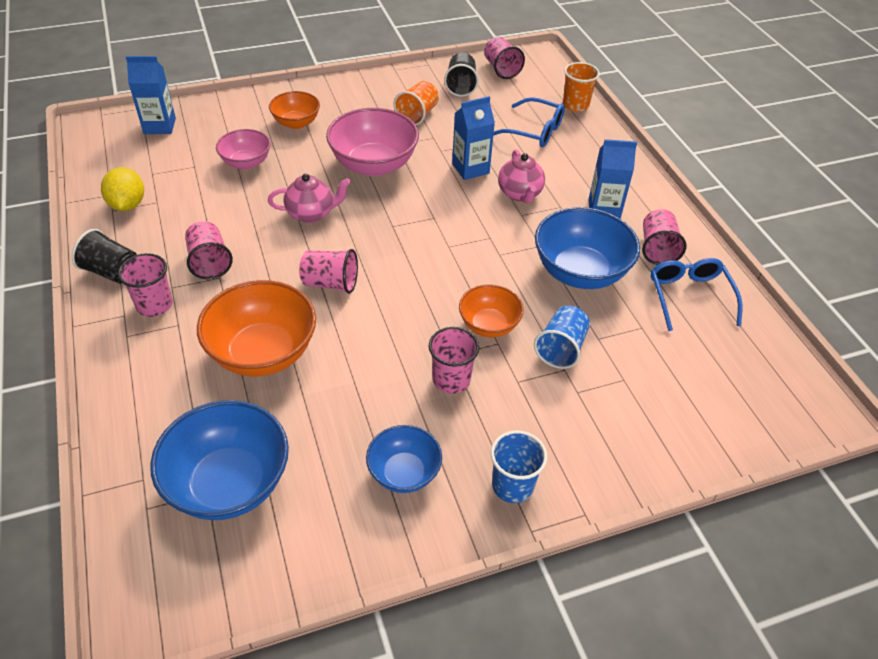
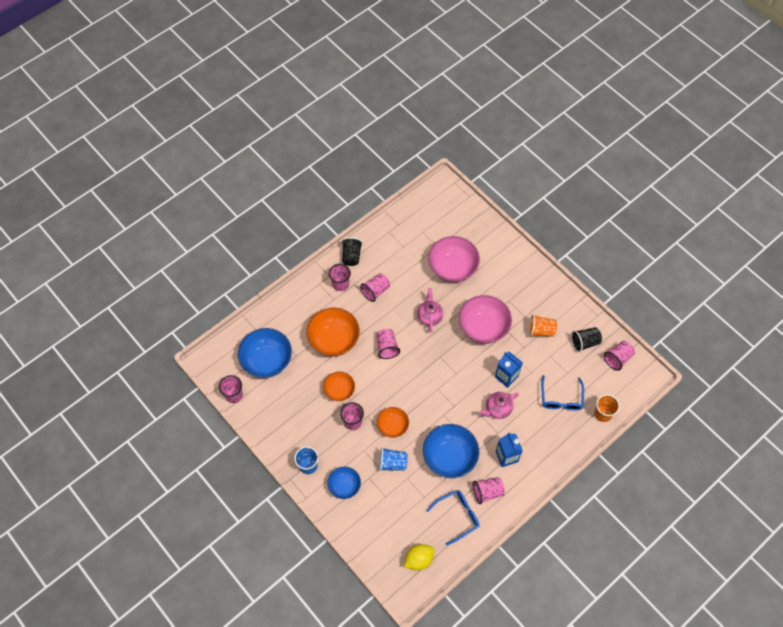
camera: 70 degrees right, 15 degrees up
yellow lemon [101,167,144,211] -> yellow lemon moved to [404,544,434,571]
blue carton [126,56,176,134] -> none
pink bowl [216,129,270,170] -> pink bowl [428,236,480,282], size x1.70
pink teapot [268,174,351,223] -> pink teapot turned 150 degrees counterclockwise [417,288,444,332]
orange bowl [269,91,320,129] -> orange bowl moved to [323,372,355,401]
blue bowl [366,425,442,493] -> blue bowl moved to [327,467,361,499]
none -> pink cup [219,375,243,403]

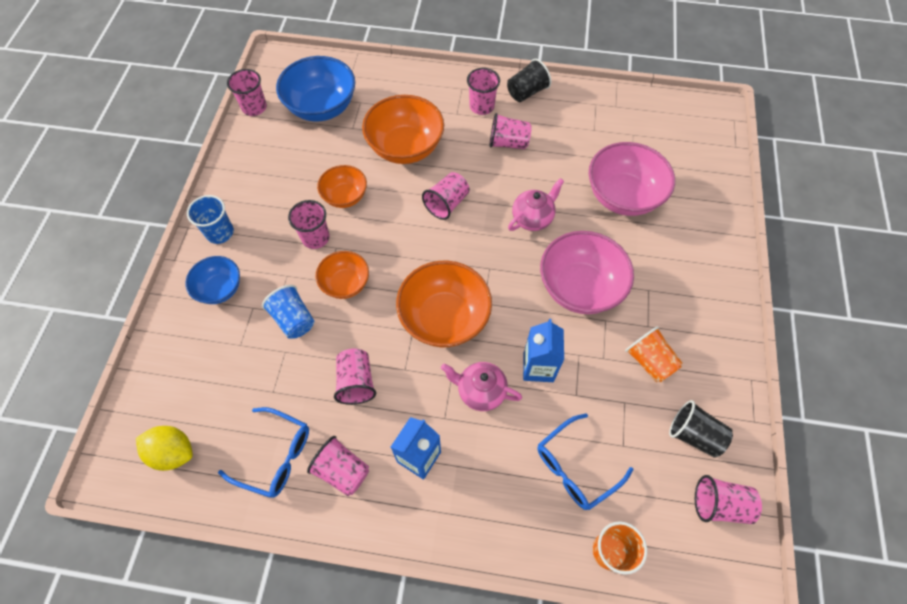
camera: 50 degrees right, 0 degrees up
blue bowl [423,424,479,478] -> pink cup [334,349,376,405]
none -> orange bowl [396,261,492,347]

